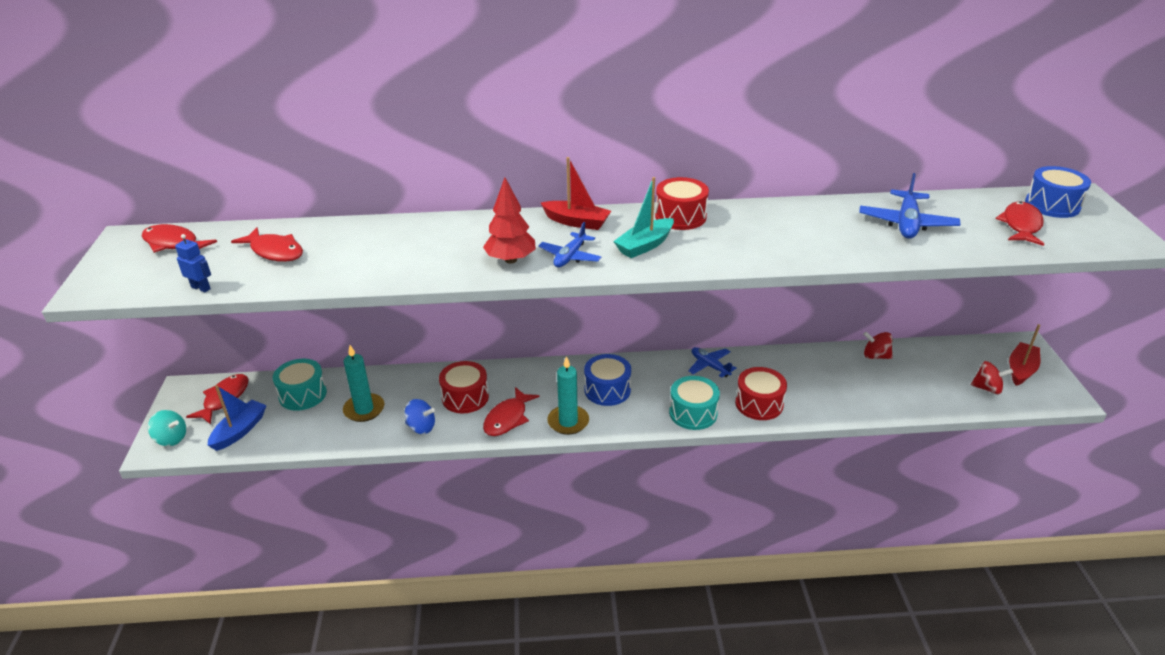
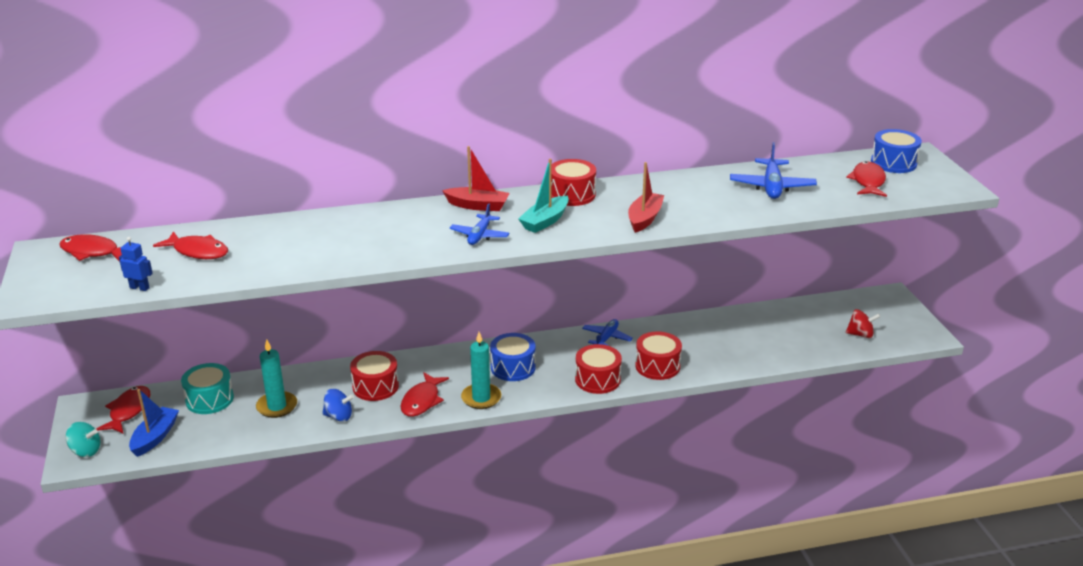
camera: 10 degrees left, 5 degrees down
red tree [483,178,536,264] -> none
turquoise drum [669,376,720,430] -> red drum [575,344,622,394]
blue plane [688,347,737,378] -> blue plane turned 75 degrees clockwise [582,319,633,346]
red spinning top [863,332,893,359] -> none
red boat [1009,324,1040,386] -> red boat moved to [628,162,664,233]

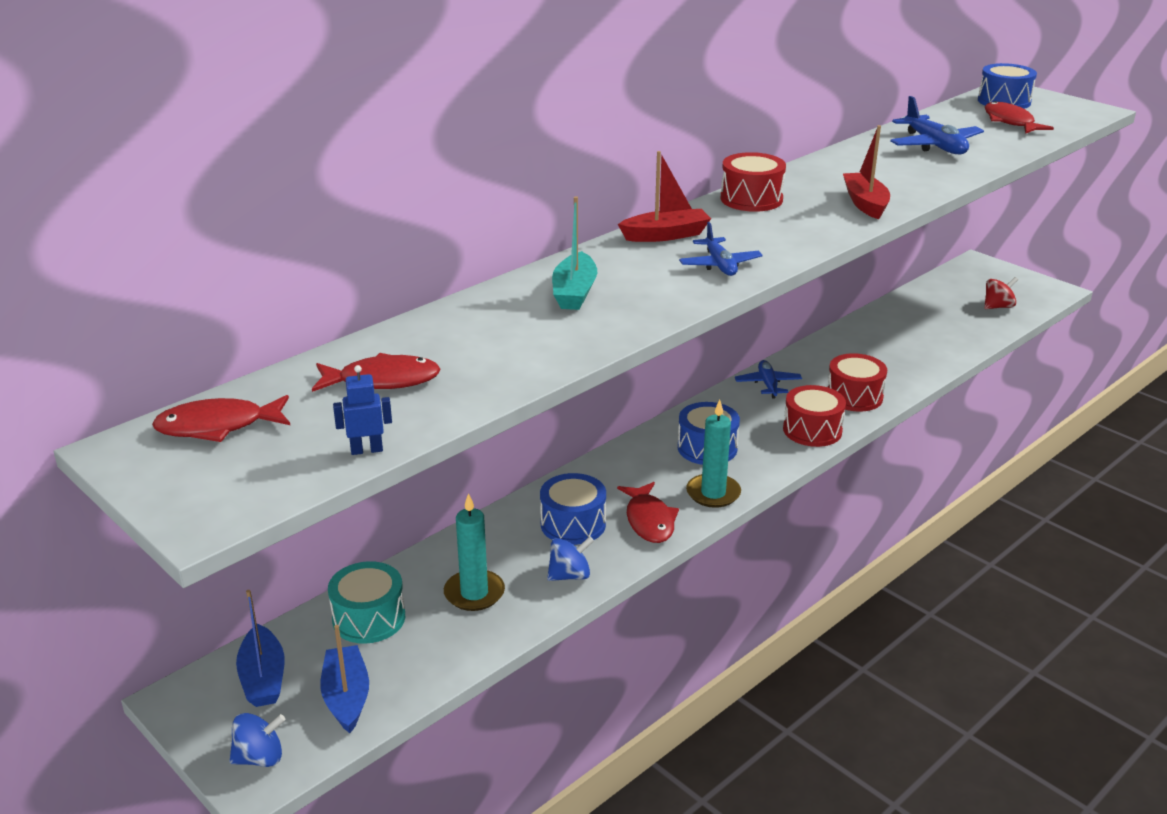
camera: 30 degrees left, 0 degrees up
turquoise spinning top [65,422,100,457] -> blue spinning top [229,713,285,767]
red fish [96,386,150,434] -> blue boat [236,590,285,707]
red drum [350,351,399,401] -> blue drum [540,473,606,545]
turquoise boat [518,159,569,233] -> turquoise boat moved to [552,196,597,310]

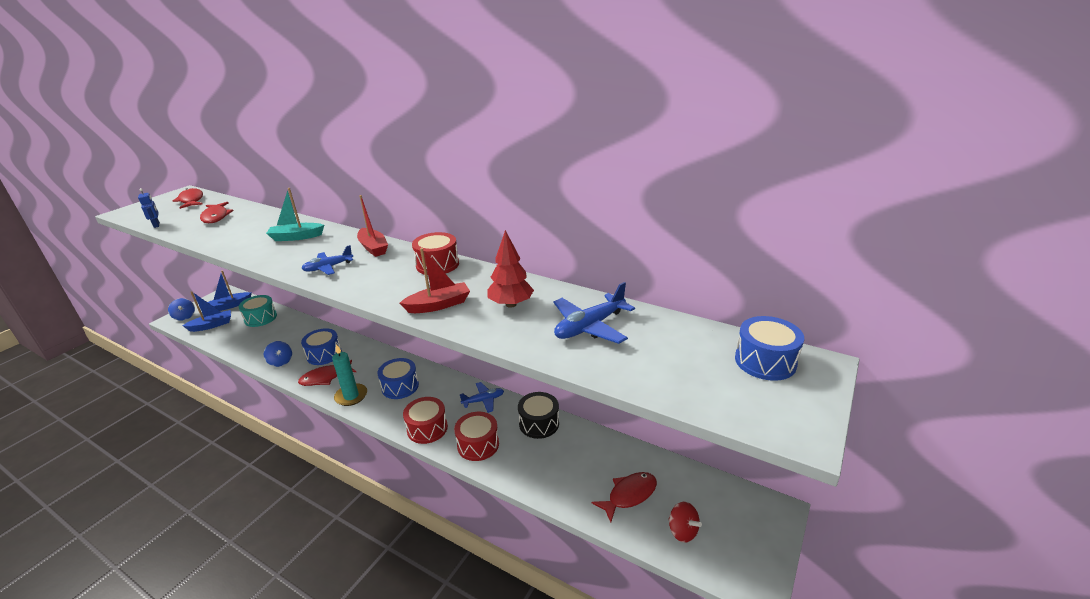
camera: 75 degrees right, 0 degrees up
turquoise candle [444,493,505,611] -> none
red fish [985,101,1054,134] -> red fish moved to [592,472,657,522]
none -> red tree [488,230,534,308]
none -> black drum [518,392,559,439]

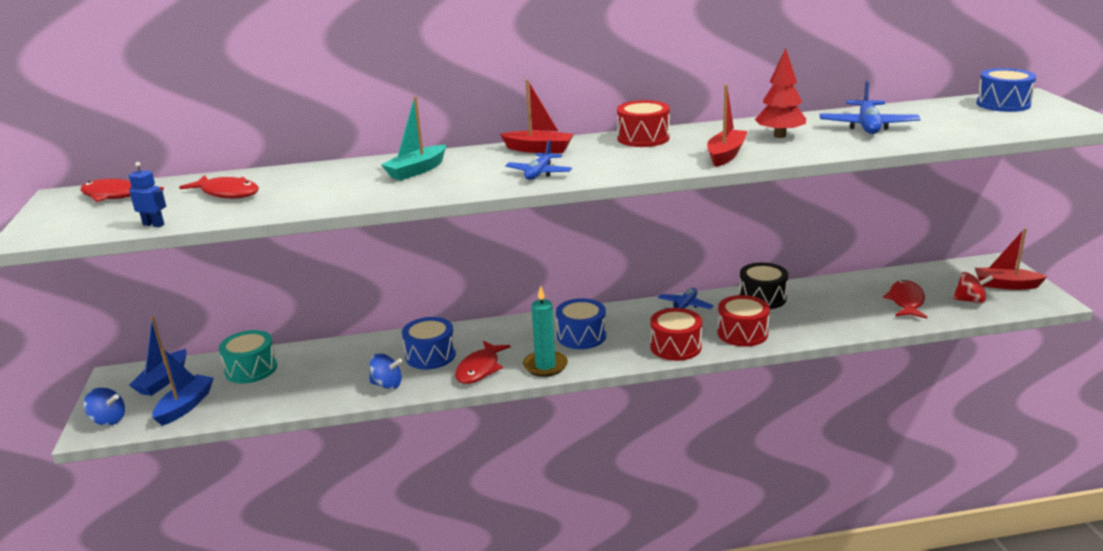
camera: 40 degrees left, 5 degrees down
none -> red boat [975,228,1048,290]

